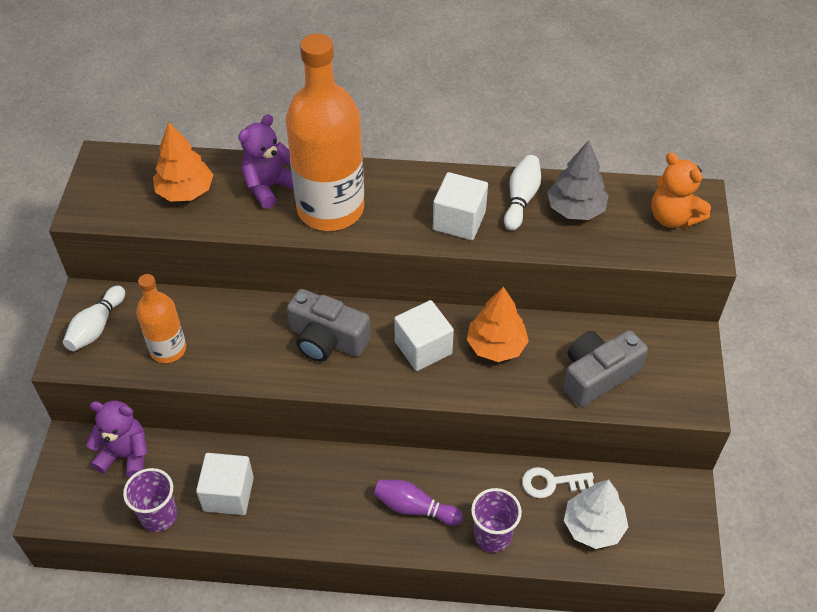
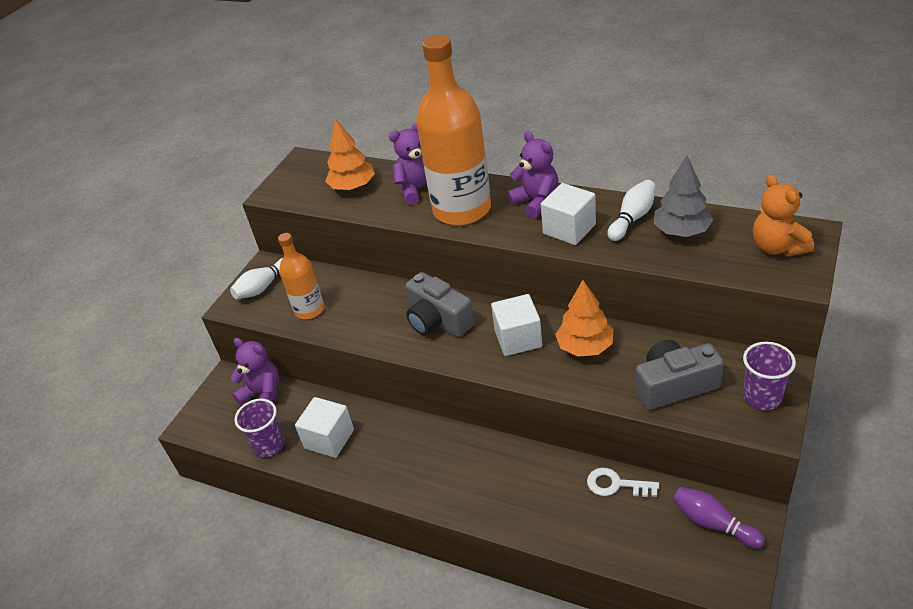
camera: 25 degrees right, 10 degrees down
purple bowling pin [374,480,463,526] -> purple bowling pin moved to [673,487,765,549]
purple cup [471,488,522,553] -> purple cup moved to [743,342,796,410]
white tree [564,479,628,549] -> none
none -> purple teddy bear [507,132,558,218]

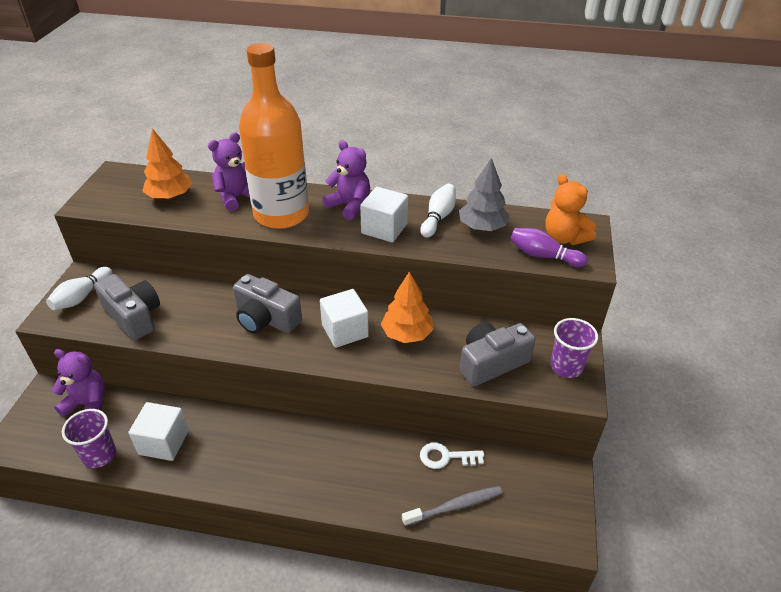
camera: 20 degrees left, 0 degrees up
orange bottle [278,233,324,319] -> grey camera [94,274,160,341]
purple bowling pin [673,487,765,549] -> purple bowling pin moved to [510,228,587,267]
none -> grey toothbrush [402,486,502,526]

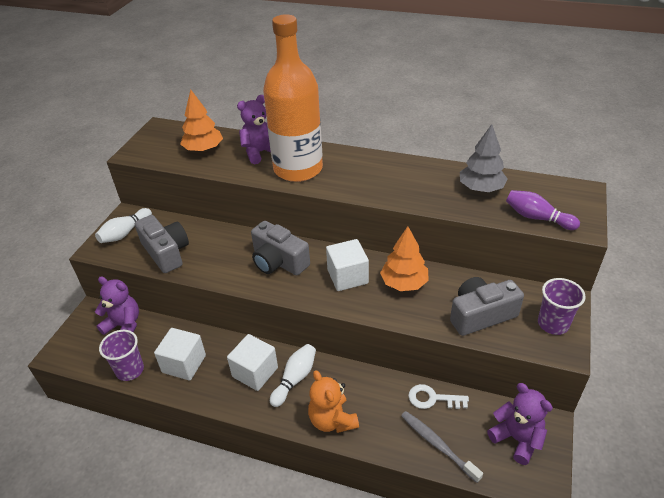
camera: 10 degrees right, 0 degrees up
purple teddy bear [322,140,370,220] -> purple teddy bear moved to [487,383,553,465]
white cube [360,187,408,242] -> white cube moved to [227,334,278,391]
grey toothbrush [402,486,502,526] -> grey toothbrush turned 120 degrees counterclockwise [401,411,483,483]
white bowling pin [420,184,456,238] -> white bowling pin moved to [270,344,316,407]
orange teddy bear [545,174,596,245] -> orange teddy bear moved to [308,370,359,433]

